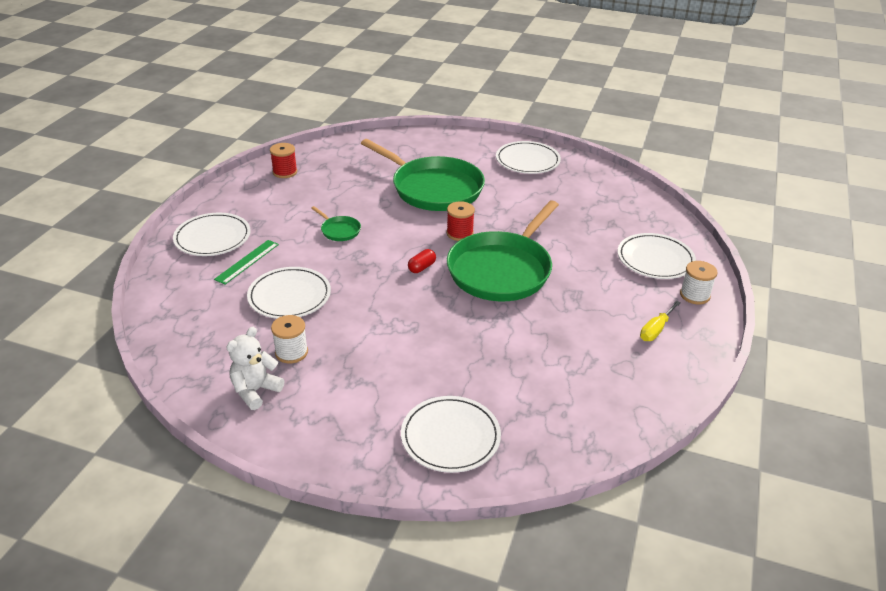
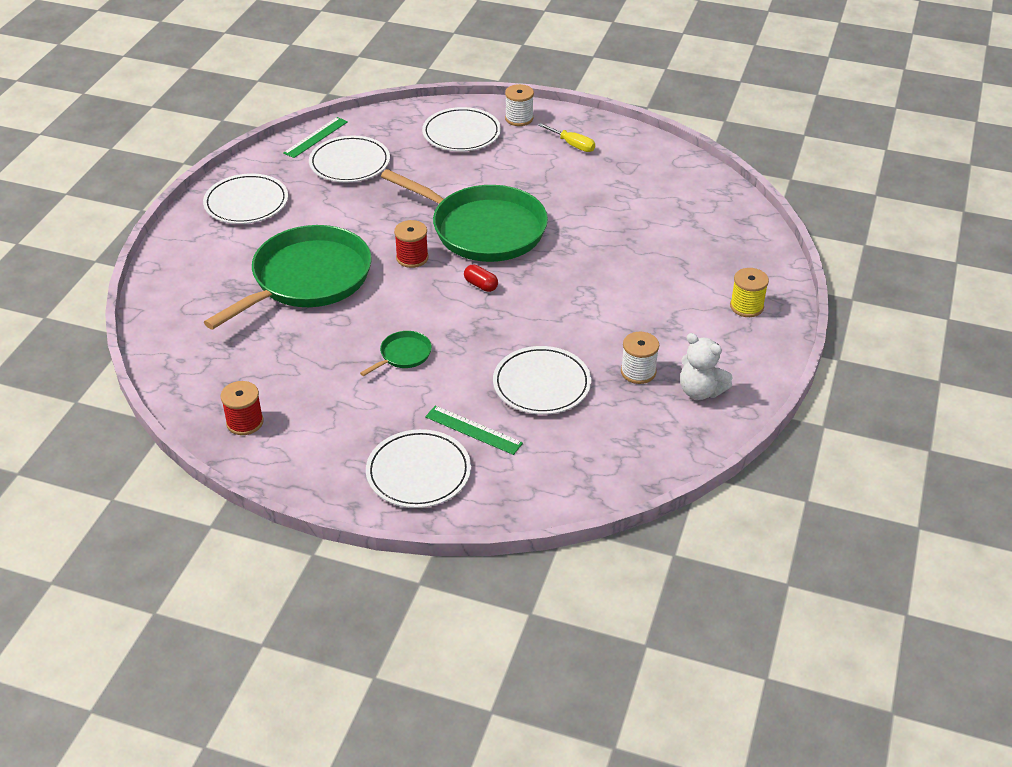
camera: 90 degrees left, 5 degrees up
white plate [401,396,501,473] -> white plate moved to [309,136,390,183]
none -> green ruler [283,117,348,158]
none -> yellow spool [730,268,769,317]

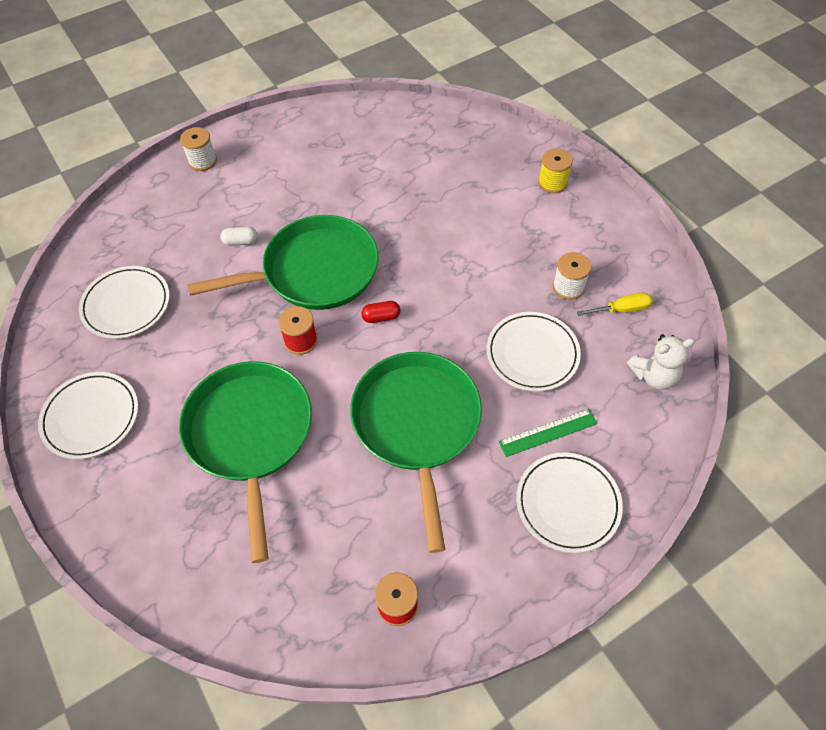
camera: 50 degrees left, 15 degrees up
green ruler [283,117,348,158] -> none
green pan [360,331,432,376] -> green pan [350,352,482,553], size x2.47
white plate [422,107,501,152] -> none
yellow screwdriver [538,123,595,152] -> yellow screwdriver moved to [577,293,653,316]
white teddy bear [680,333,733,400] -> white teddy bear moved to [627,334,695,390]
none -> white capsule [220,227,258,246]

